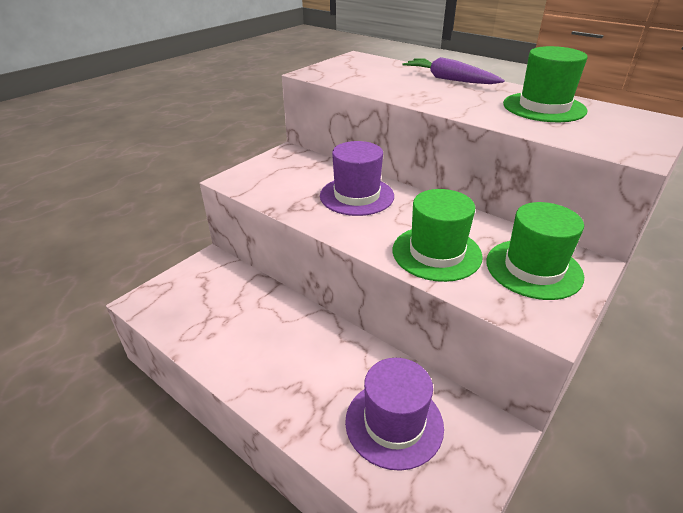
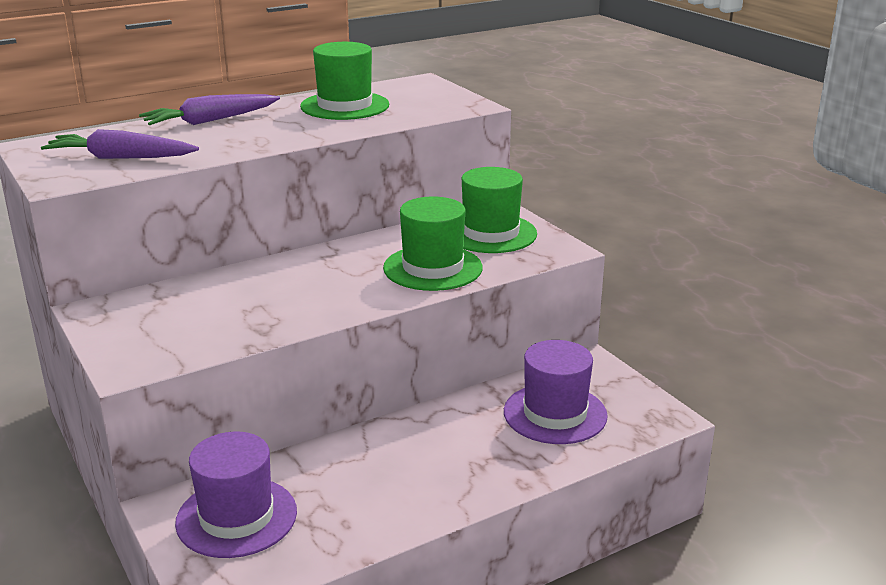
camera: 70 degrees left, 10 degrees down
purple hat [320,141,394,216] -> purple hat moved to [175,432,297,558]
none -> purple carrot [41,129,199,159]

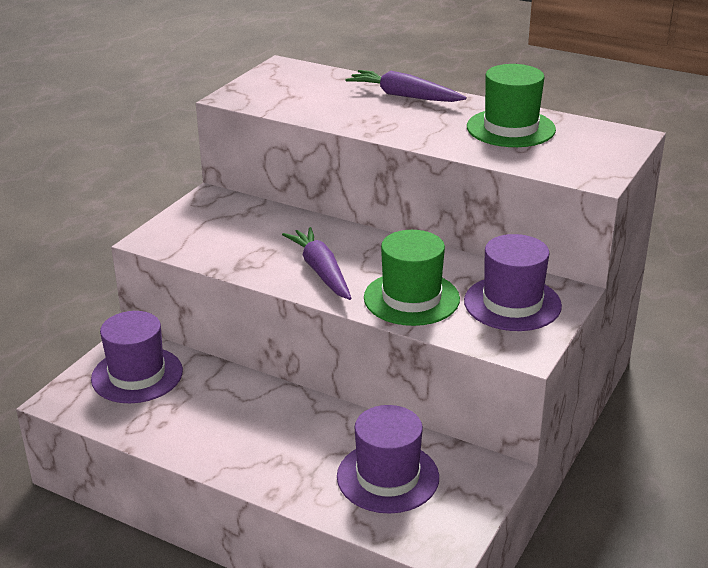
camera: 60 degrees right, 5 degrees up
purple carrot [41,129,199,159] -> purple carrot moved to [282,227,351,300]
green hat [462,167,537,253] -> purple hat [464,234,562,331]

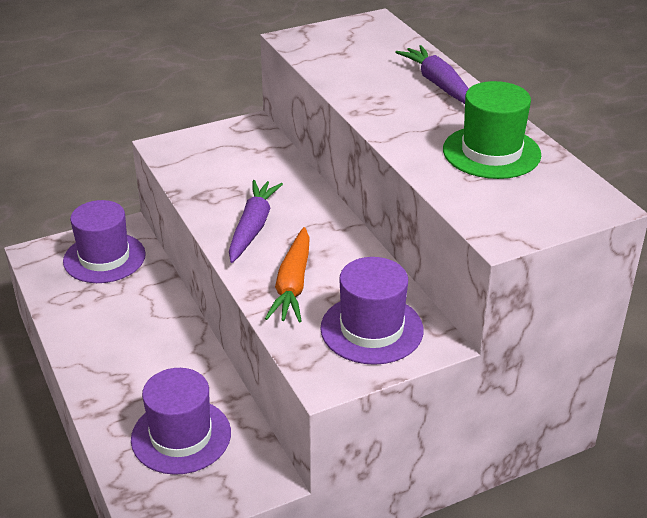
camera: 35 degrees right, 5 degrees up
green hat [364,230,460,326] -> orange carrot [265,227,310,323]

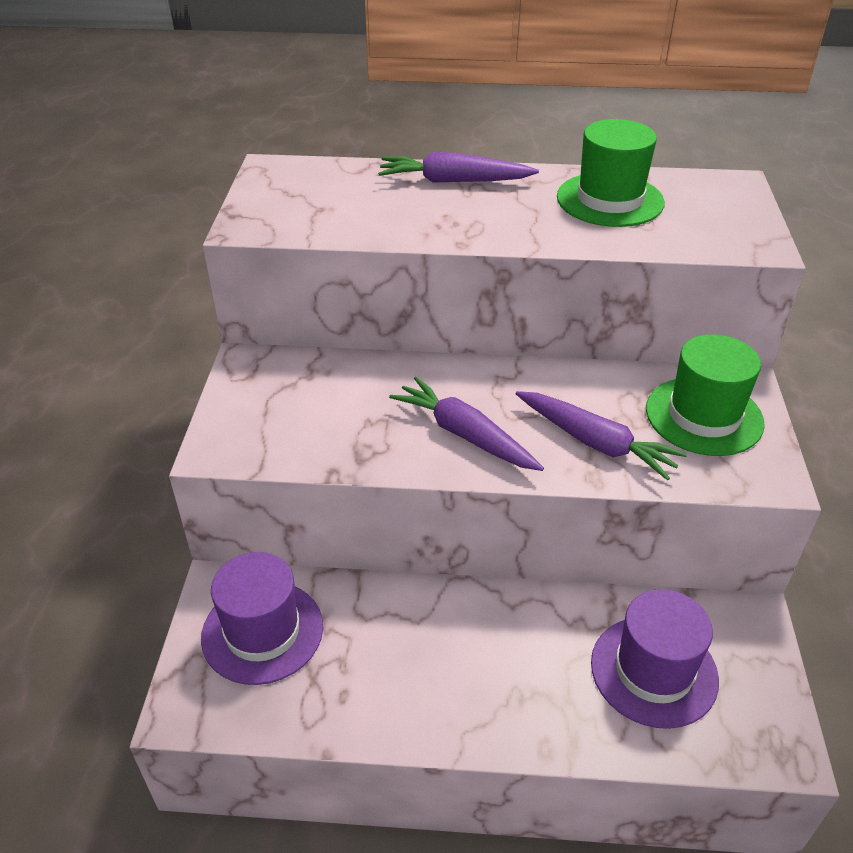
camera: 60 degrees left, 5 degrees up
orange carrot [265,227,310,323] -> purple carrot [516,391,687,481]
purple hat [320,257,424,365] -> green hat [646,334,765,456]

